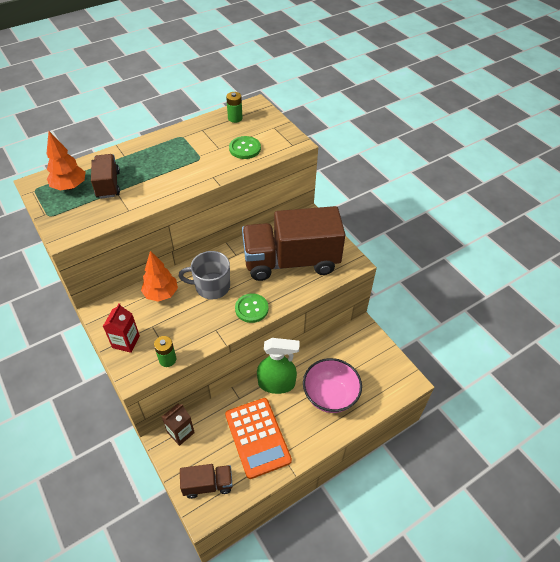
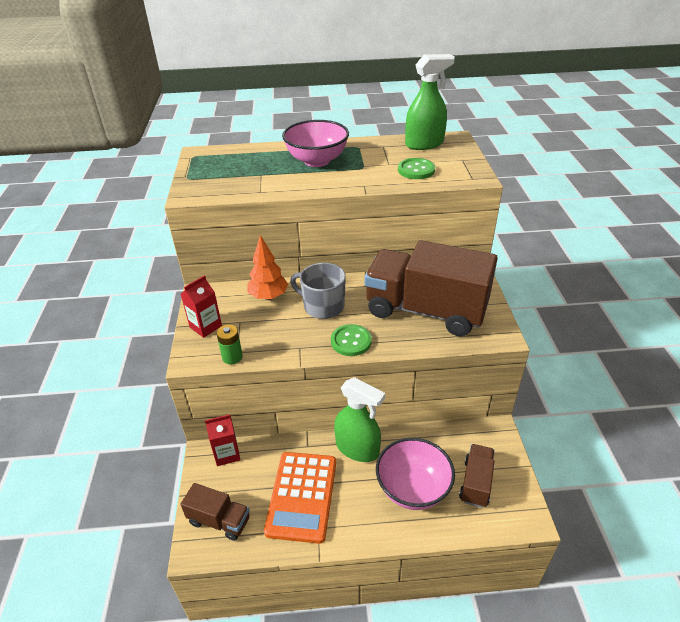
camera: 30 degrees right, 10 degrees down
orange tree [46,131,86,191] -> none
brown truck [91,154,120,199] -> brown truck moved to [459,444,495,508]
brown carton [162,404,195,446] -> red carton [205,414,240,466]
green battery [226,92,242,123] -> green spray bottle [405,54,455,150]
none -> pink bowl [282,120,349,167]

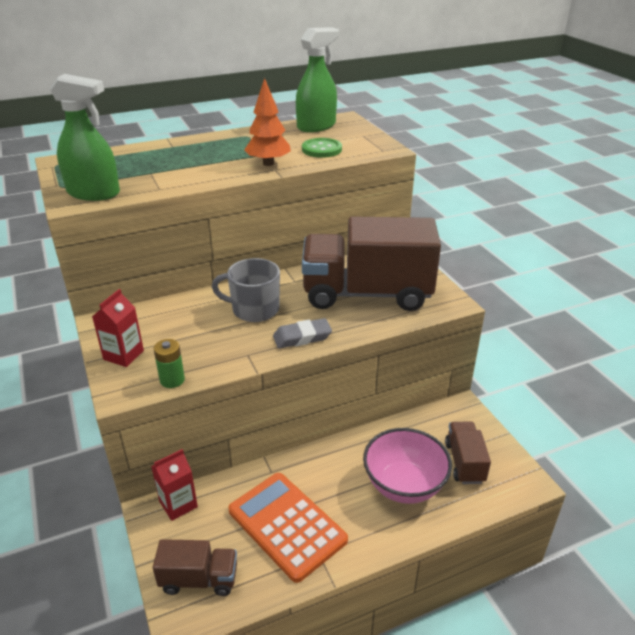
camera: 20 degrees left, 5 degrees down
orange tree [248,235,288,300] -> orange tree moved to [244,78,291,166]
orange calculator [264,452,336,544] -> orange calculator turned 150 degrees clockwise [229,473,348,583]
pink bowl [282,120,349,167] -> none
green button [331,324,372,356] -> grey eraser [273,318,332,349]
green spray bottle [334,377,385,462] -> green spray bottle moved to [50,74,120,201]

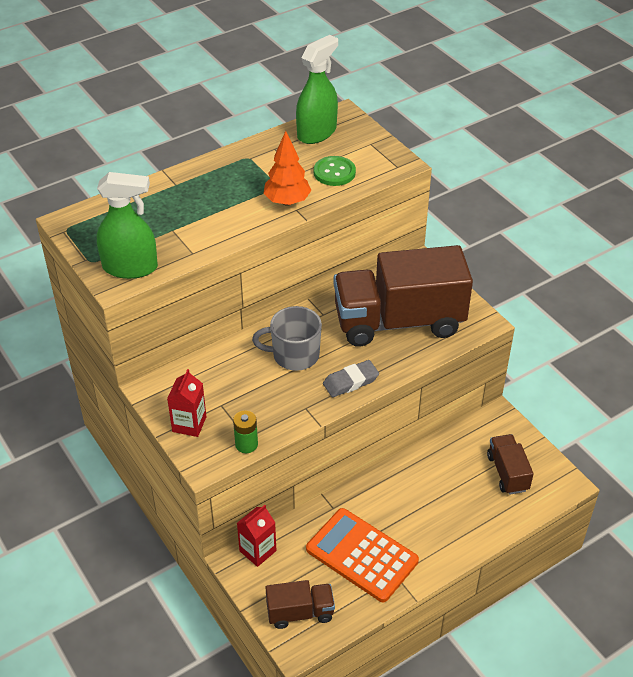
camera: 10 degrees left, 10 degrees up
pink bowl [363,428,452,504] -> none

